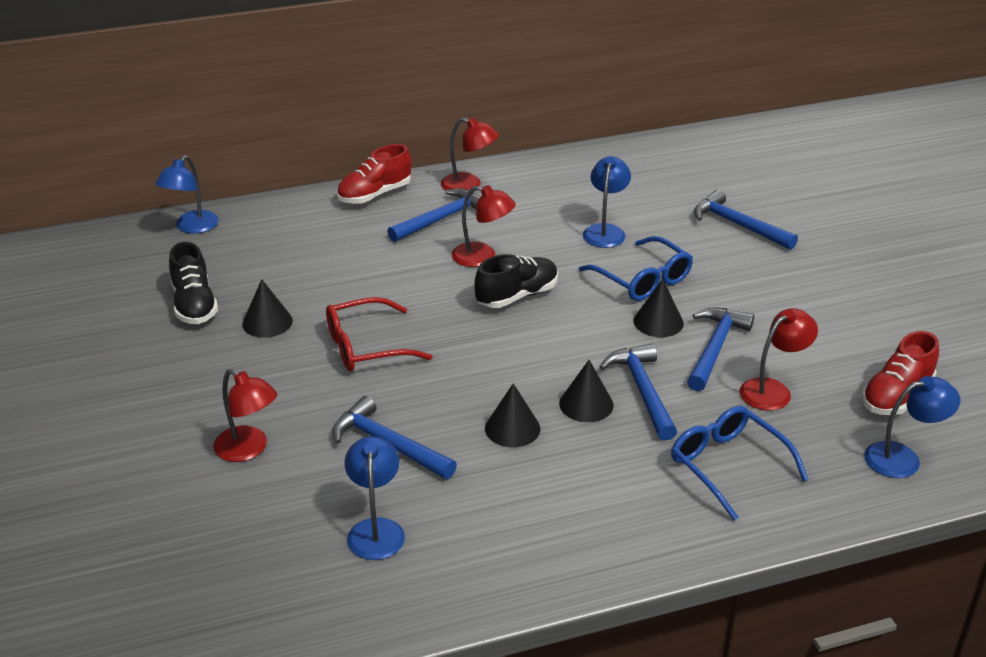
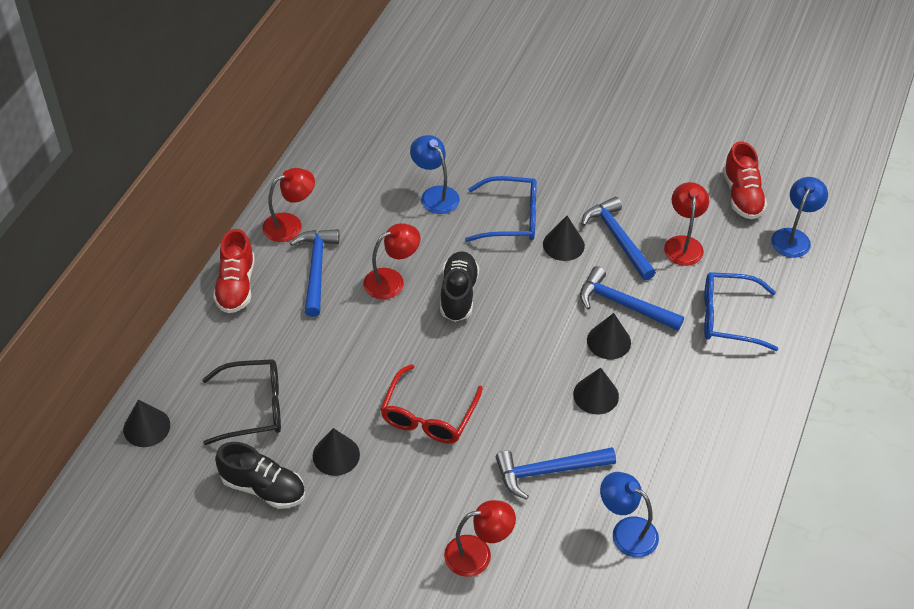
camera: 50 degrees left, 15 degrees up
blue lamp [155,155,219,234] -> black cone [123,400,170,447]
blue hammer [694,190,798,250] -> none
none -> black glasses [202,359,281,445]

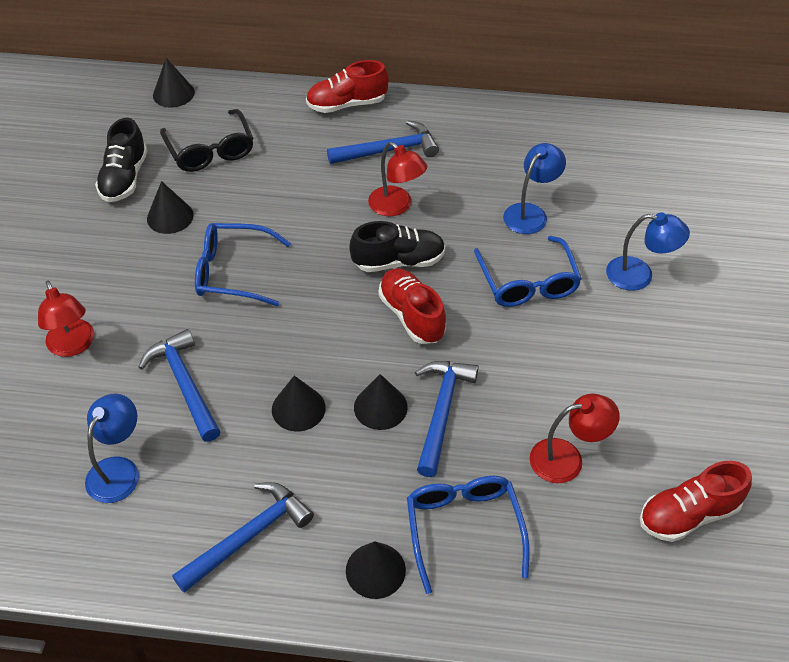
camera: 75 degrees right, 0 degrees up
red lamp [262,168,315,242] -> none
red glasses [380,364,483,444] -> blue glasses [195,223,291,306]
black cone [543,216,585,261] -> black cone moved to [346,541,406,599]
blue hammer [582,197,656,280] -> blue hammer moved to [172,482,314,593]
blue lamp [771,177,828,258] -> blue lamp moved to [606,212,690,291]
none -> red shoe [378,268,446,344]

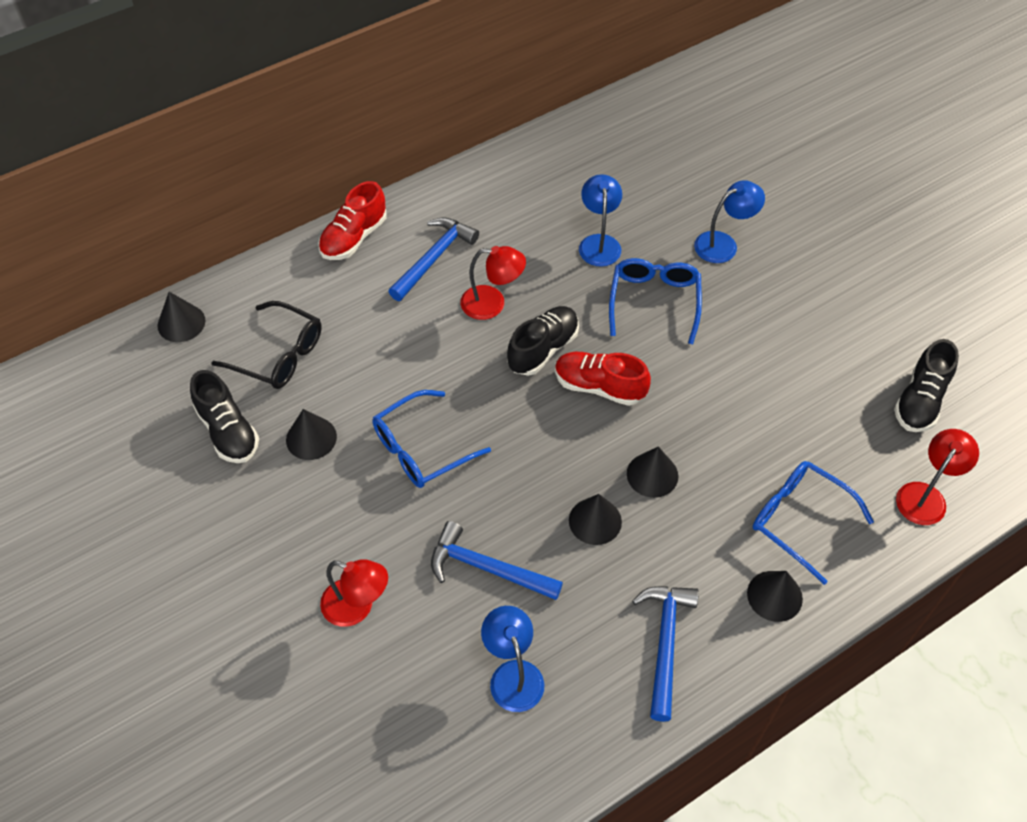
camera: 40 degrees left, 5 degrees up
blue hammer [415,361,479,477] -> none
blue glasses [474,236,582,307] -> blue glasses turned 120 degrees counterclockwise [609,258,702,345]
red lamp [530,393,620,483] -> red lamp moved to [896,429,979,525]
red shoe [640,461,752,542] -> black shoe [894,339,959,432]

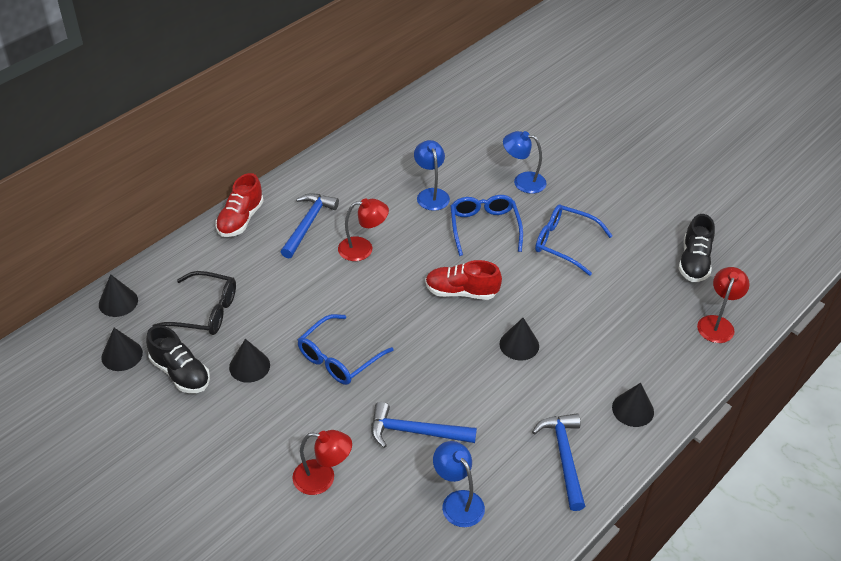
camera: 15 degrees left, 10 degrees down
black shoe [507,306,579,376] -> none
black cone [569,494,622,545] -> black cone moved to [101,328,143,371]
blue lamp [694,180,765,263] -> blue lamp turned 120 degrees counterclockwise [503,131,547,194]
blue glasses [753,461,874,585] -> blue glasses moved to [535,204,613,276]

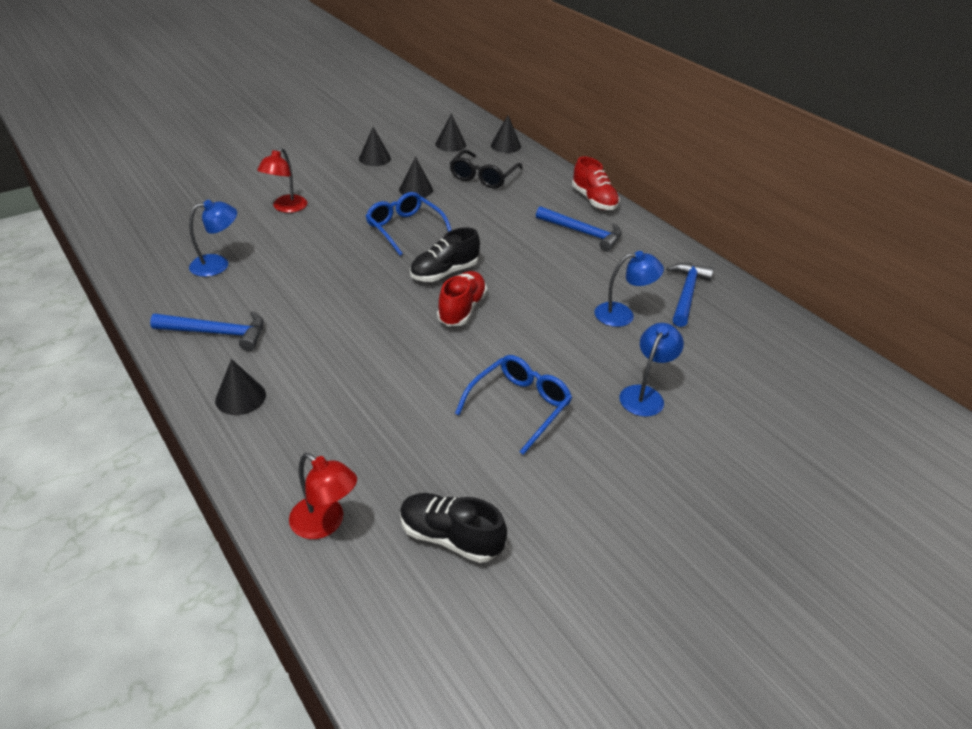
camera: 100 degrees right, 5 degrees down
black shoe [146,325,210,393] -> black shoe moved to [410,228,480,282]
red shoe [215,173,264,237] -> red shoe turned 150 degrees counterclockwise [572,156,620,210]
red lamp [338,198,389,261] -> none
blue hammer [372,402,477,448] -> blue hammer moved to [666,263,714,327]
blue glasses [450,195,523,256] -> none
black cone [500,318,539,361] -> black cone moved to [359,127,391,166]

